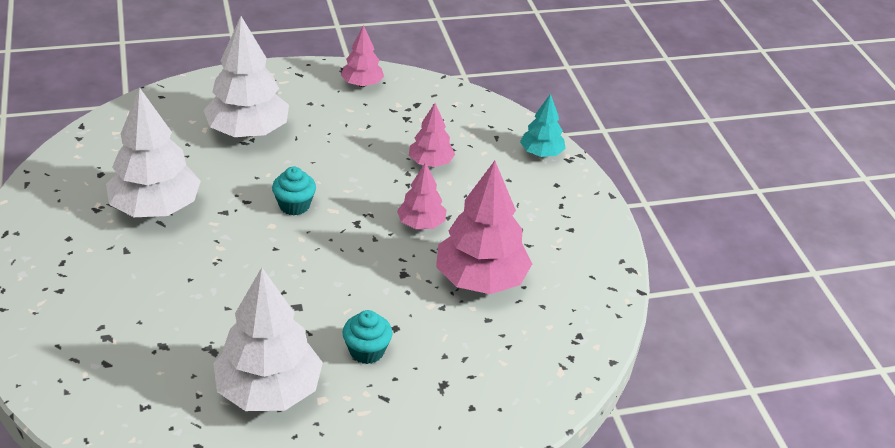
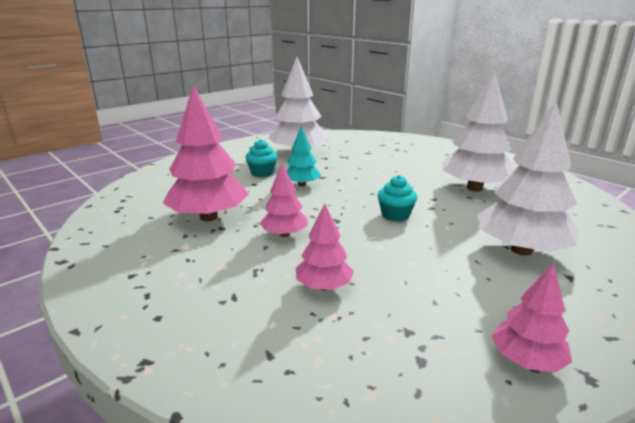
camera: 155 degrees right, 15 degrees down
turquoise tree [520,94,566,157] -> turquoise tree moved to [286,126,321,187]

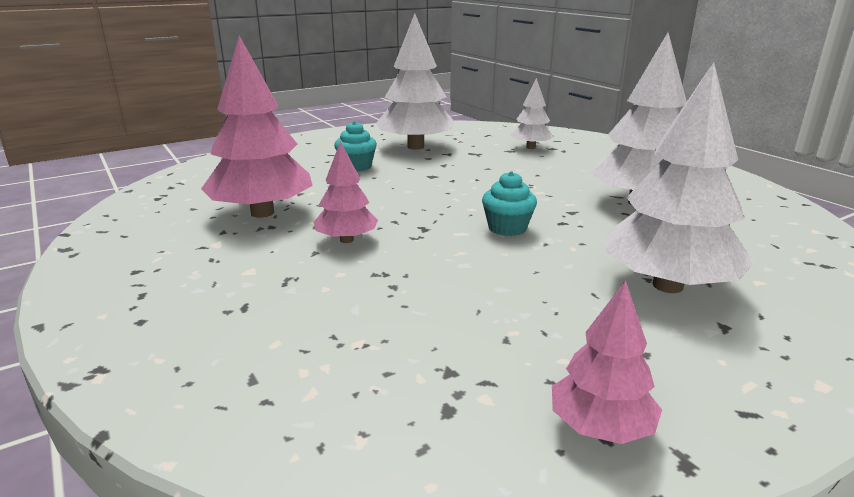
camera: 10 degrees right, 0 degrees up
turquoise tree [286,126,321,187] -> none
pink tree [296,203,354,290] -> none
none -> white tree [510,78,554,149]

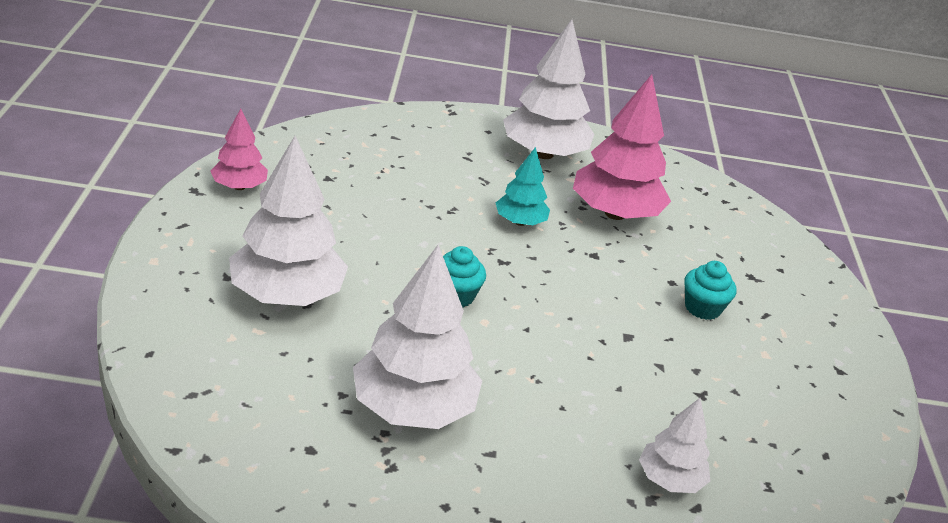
camera: 120 degrees right, 10 degrees up
pink tree [314,141,378,243] -> turquoise tree [496,147,550,226]
white tree [376,14,455,150] -> white tree moved to [503,19,594,159]

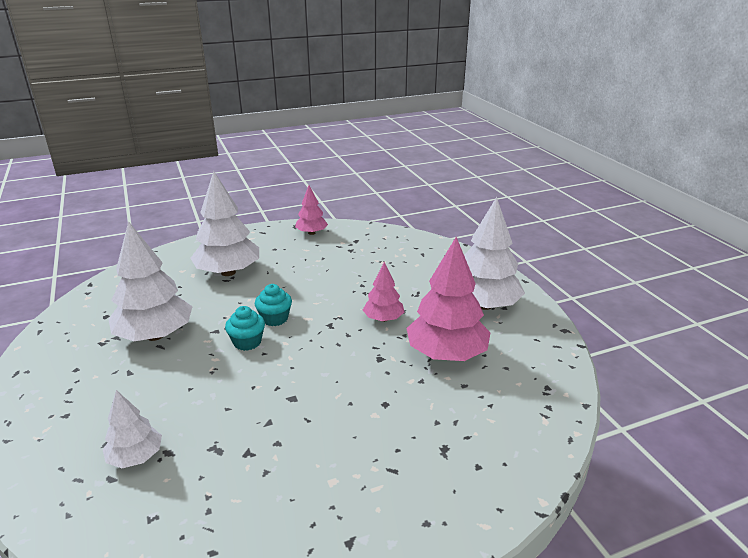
camera: 70 degrees right, 5 degrees down
turquoise tree [496,147,550,226] -> pink tree [363,262,404,322]
turquoise cupcake [685,261,737,320] -> turquoise cupcake moved to [225,306,265,351]

